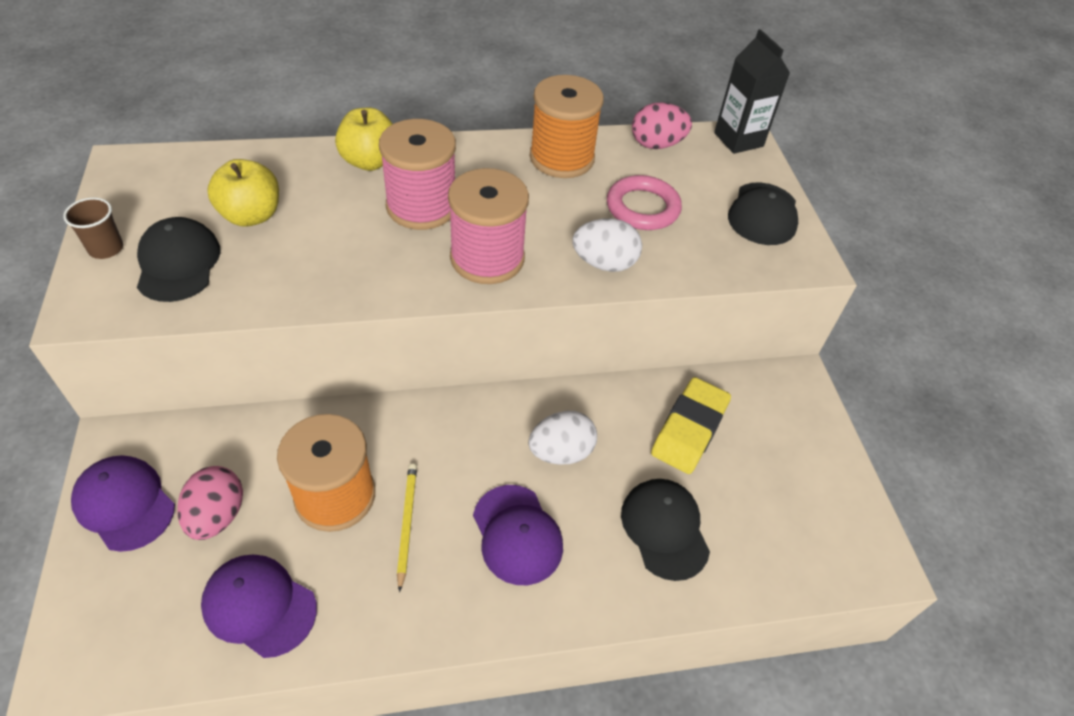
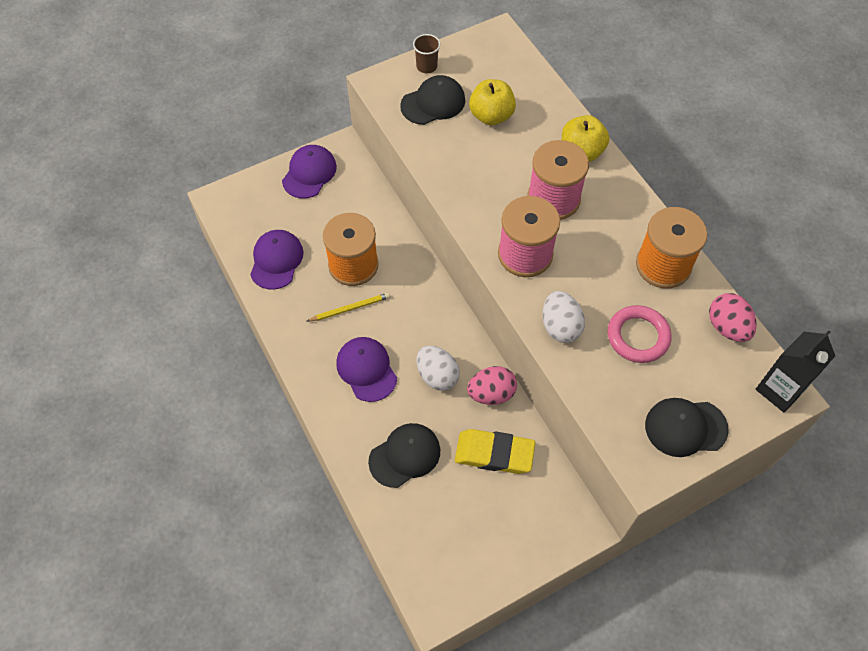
camera: 75 degrees right, 10 degrees up
pink egg [177,466,243,540] -> pink egg moved to [467,366,517,405]
purple cap [473,485,563,585] -> purple cap turned 105 degrees clockwise [336,337,397,402]

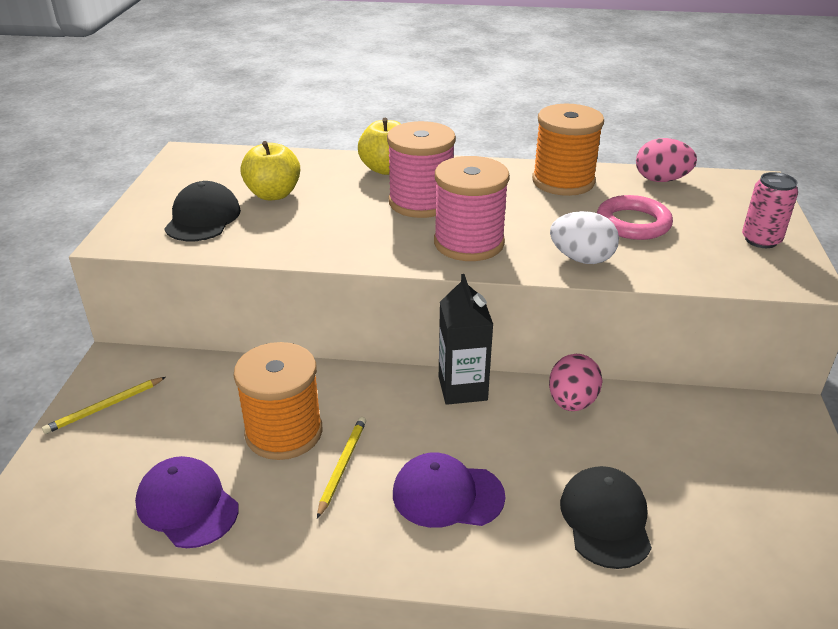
camera: 55 degrees left, 25 degrees down
purple cap [282,145,337,198] -> yellow pencil [42,377,166,434]
brown cup [413,34,440,73] -> none
white egg [416,346,460,391] -> none
yellow eraser [455,429,535,474] -> none
black cap [645,398,729,457] -> pink can [742,172,798,248]
black carton [756,330,835,413] -> black carton moved to [439,274,493,405]

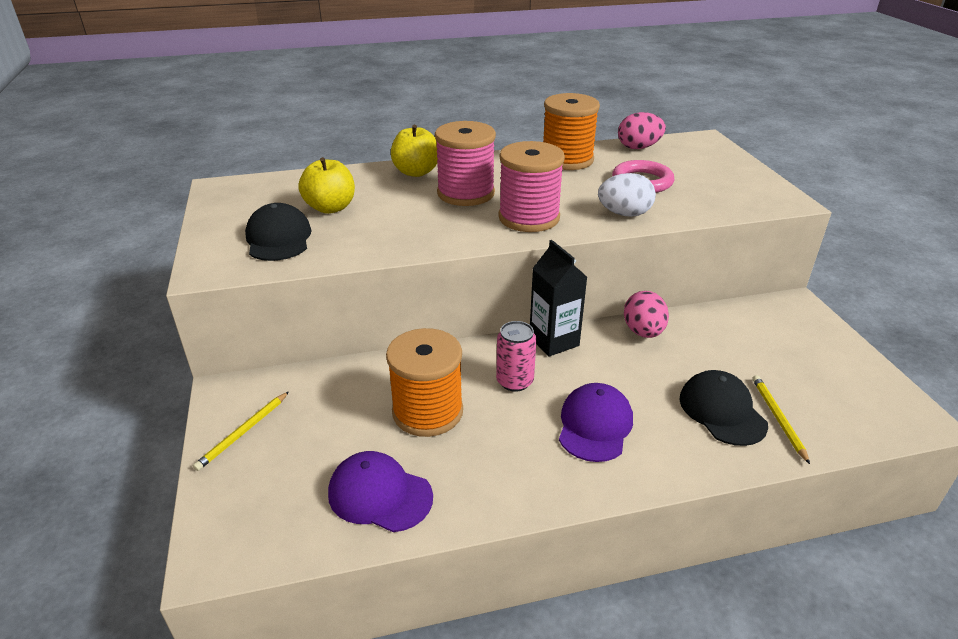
camera: 20 degrees left, 0 degrees up
yellow pencil [317,417,366,519] -> yellow pencil moved to [752,375,810,464]
purple cap [393,452,505,528] -> purple cap turned 120 degrees clockwise [559,383,633,462]
pink can [742,172,798,248] -> pink can moved to [496,321,536,392]

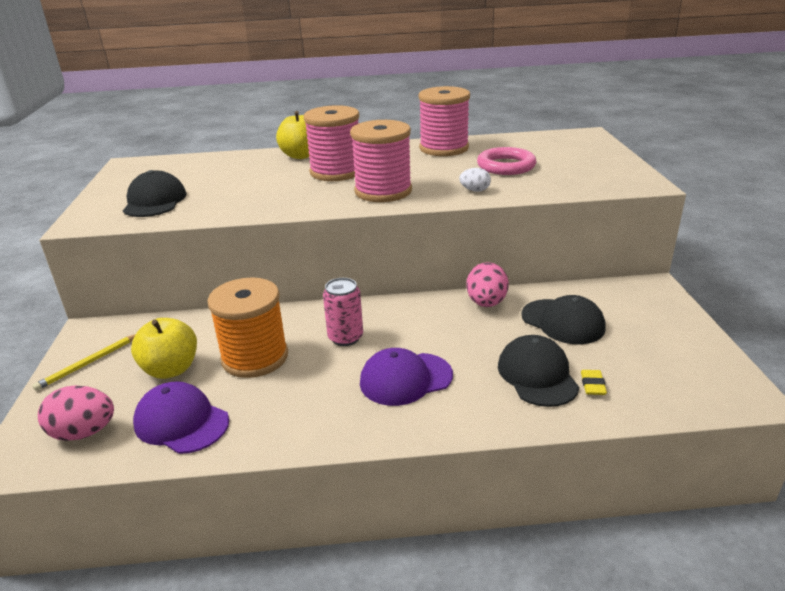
camera: 10 degrees right, 5 degrees down
yellow apple [298,157,355,214] -> yellow apple moved to [131,318,197,379]
black carton [530,240,587,357] -> none
orange spool [543,93,600,170] -> pink spool [419,86,470,156]
purple cap [559,383,633,462] -> purple cap turned 135 degrees counterclockwise [360,348,453,406]
white egg [598,173,656,217] -> white egg [459,168,491,192], size x0.58
pink egg [618,112,666,149] -> pink egg moved to [38,386,114,441]
yellow pencil [752,375,810,464] -> yellow eraser [581,370,607,395]
none -> black cap [521,295,606,344]

